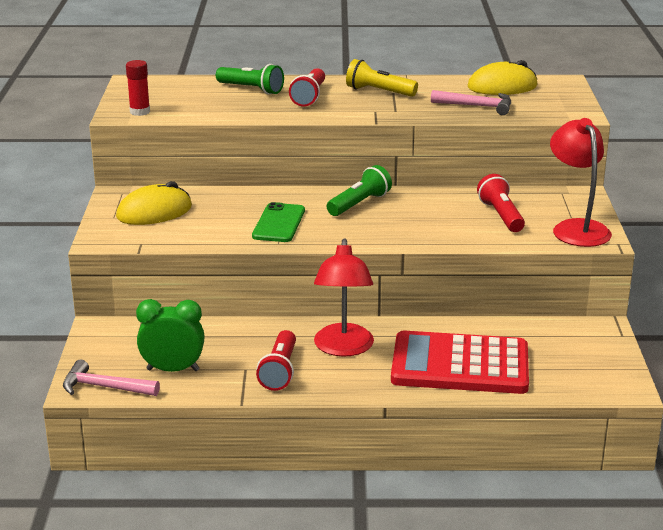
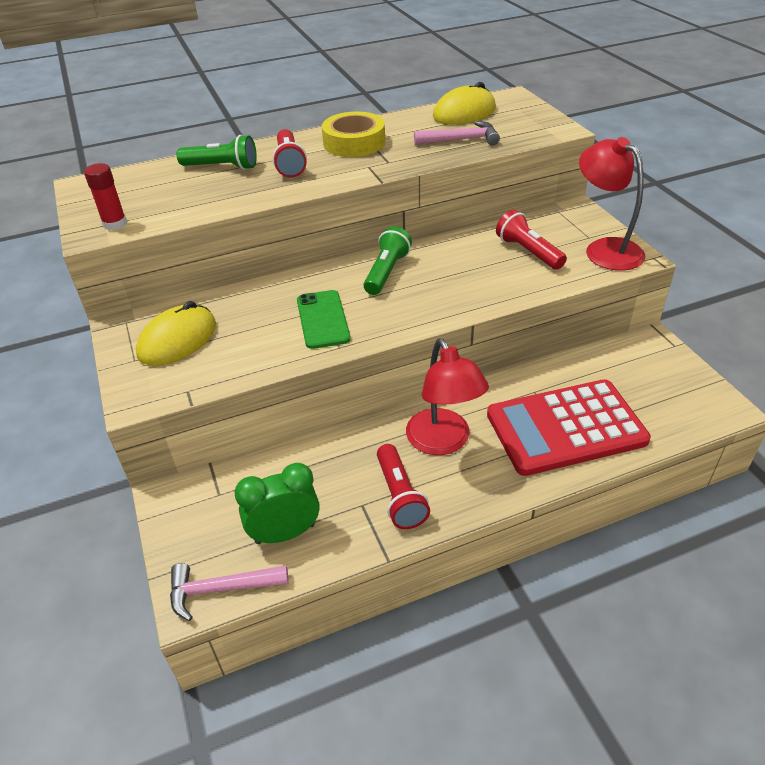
camera: 20 degrees left, 15 degrees up
yellow flashlight [346,59,418,97] -> yellow tape [322,111,385,157]

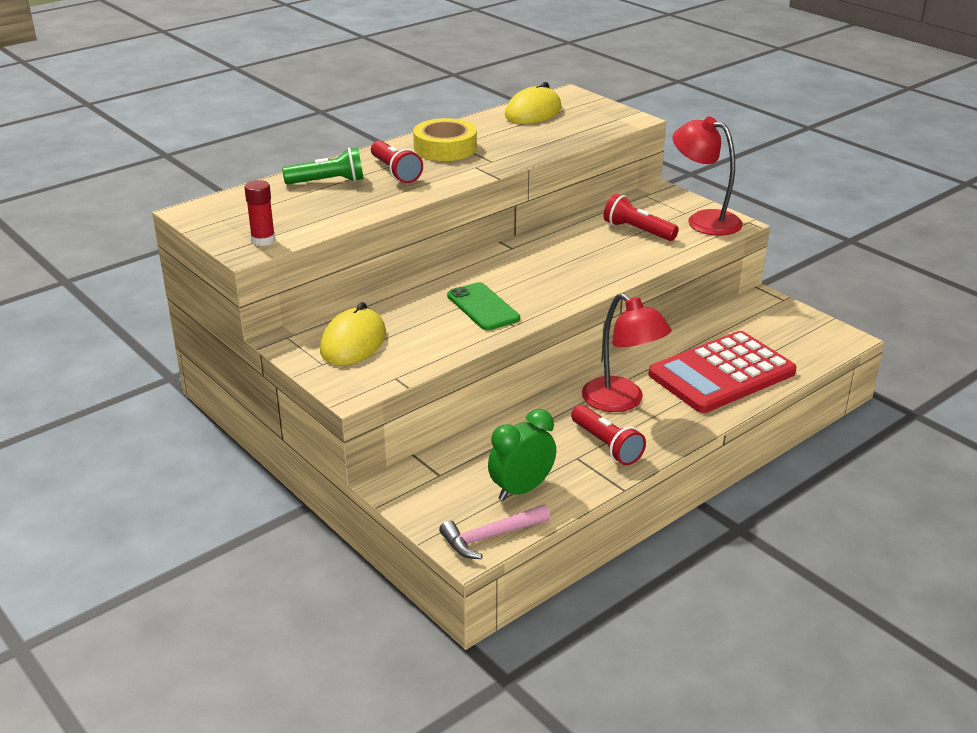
camera: 20 degrees left, 10 degrees down
green flashlight [364,226,412,295] -> none
pink hammer [414,121,500,145] -> none

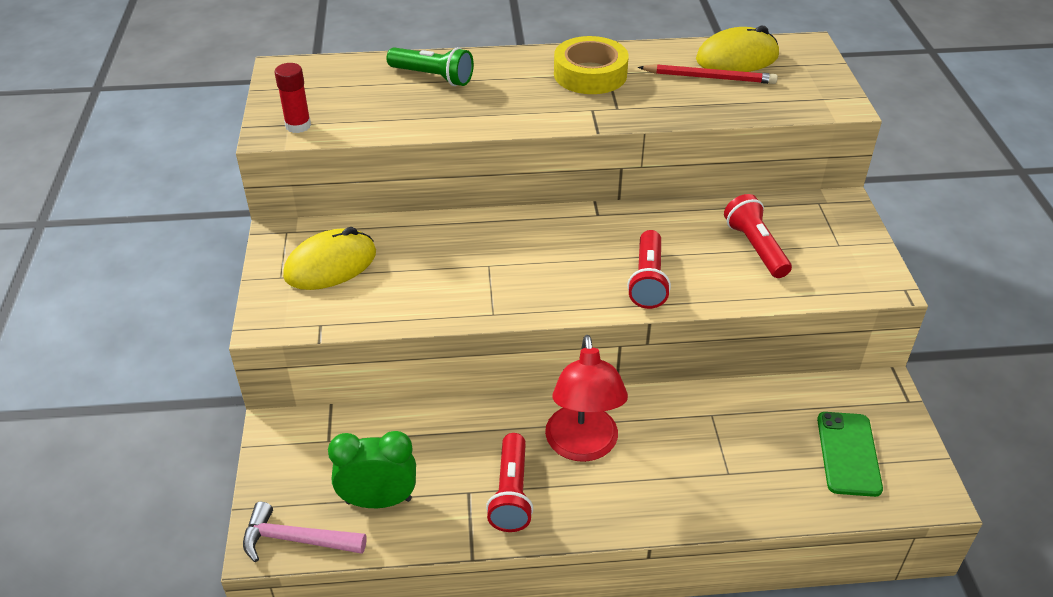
camera: 35 degrees right, 10 degrees up
red flashlight [371,140,423,183] -> red flashlight moved to [627,230,671,309]
green phone [447,282,520,330] -> green phone moved to [817,412,883,497]
red calculator [648,331,796,413] -> none
red lamp [673,116,743,236] -> none
none -> red pencil [638,64,778,84]

